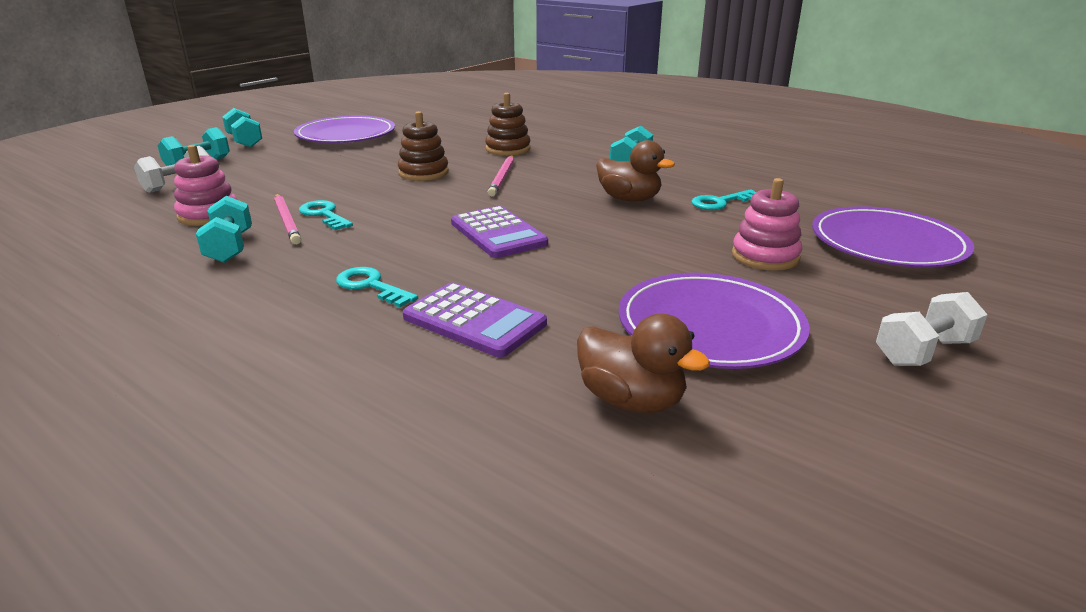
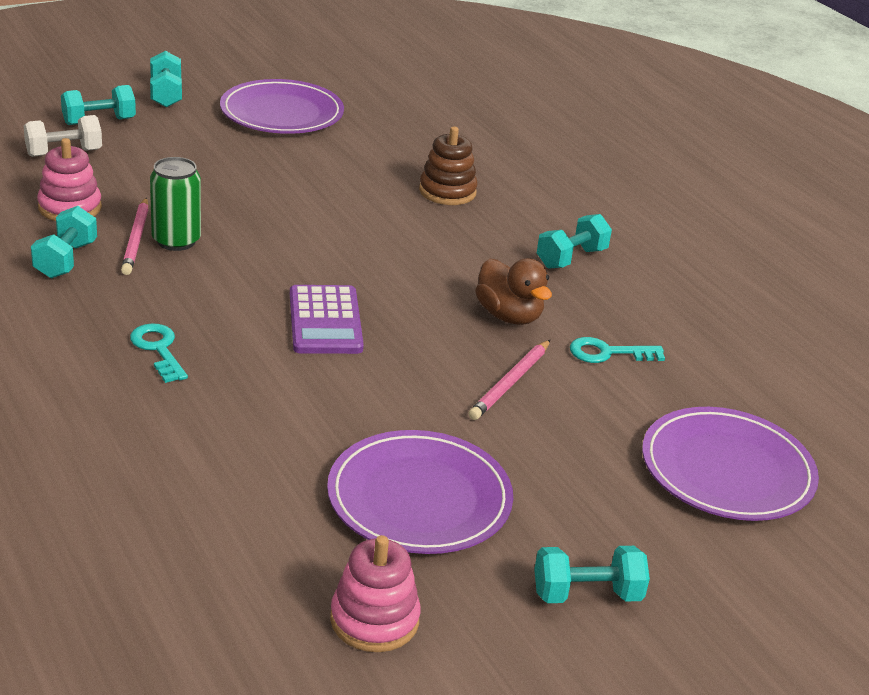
camera: 20 degrees right, 5 degrees up
turquoise key [299,200,353,230] -> green can [150,157,201,251]
brown stacking toy [398,111,449,181] -> none
purple calculator [402,282,547,358] -> none
pink pencil [488,155,514,196] -> pink pencil moved to [468,340,550,420]
brown duck [577,314,710,413] -> none
pink stacking toy [732,178,802,271] -> pink stacking toy moved to [330,535,421,652]
white dumbbell [876,292,988,366] -> turquoise dumbbell [534,546,650,603]

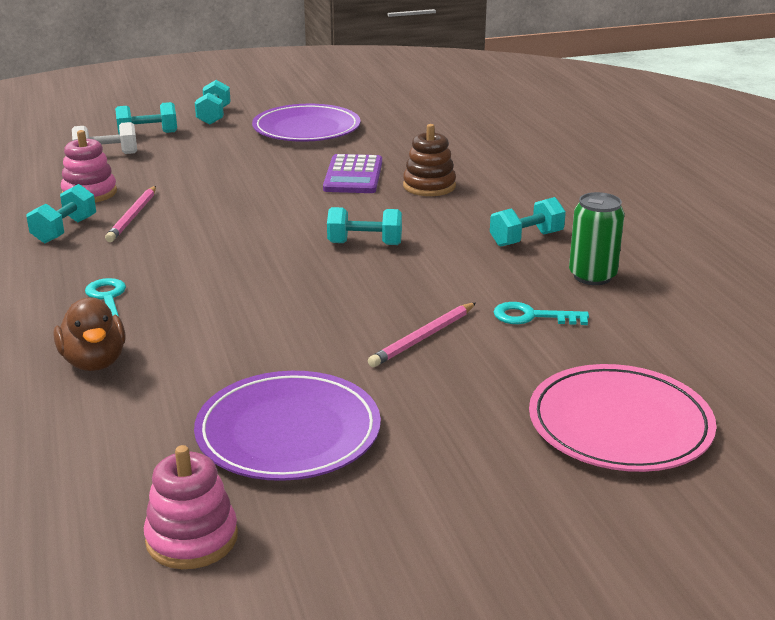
camera: 15 degrees right, 5 degrees down
green can [150,157,201,251] -> green can moved to [569,192,625,285]
purple calculator [290,285,364,354] -> purple calculator moved to [323,154,382,193]
brown duck [475,258,552,325] -> brown duck moved to [54,297,126,371]
turquoise dumbbell [534,546,650,603] -> turquoise dumbbell moved to [327,207,402,245]
purple plate [642,407,819,521] -> pink plate [529,364,716,472]

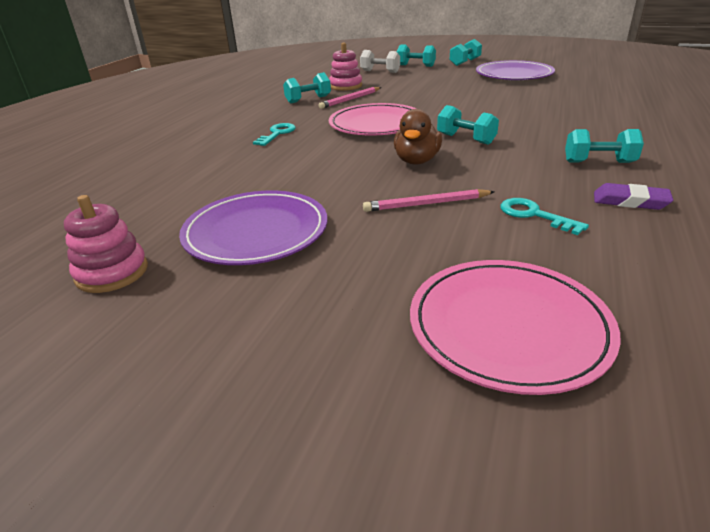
camera: 40 degrees right, 5 degrees up
brown duck [54,297,126,371] -> brown duck moved to [394,109,442,164]
purple calculator [323,154,382,193] -> none
brown stacking toy [403,124,456,196] -> none
green can [569,192,625,285] -> purple eraser [594,183,673,210]
none -> pink plate [329,103,417,135]

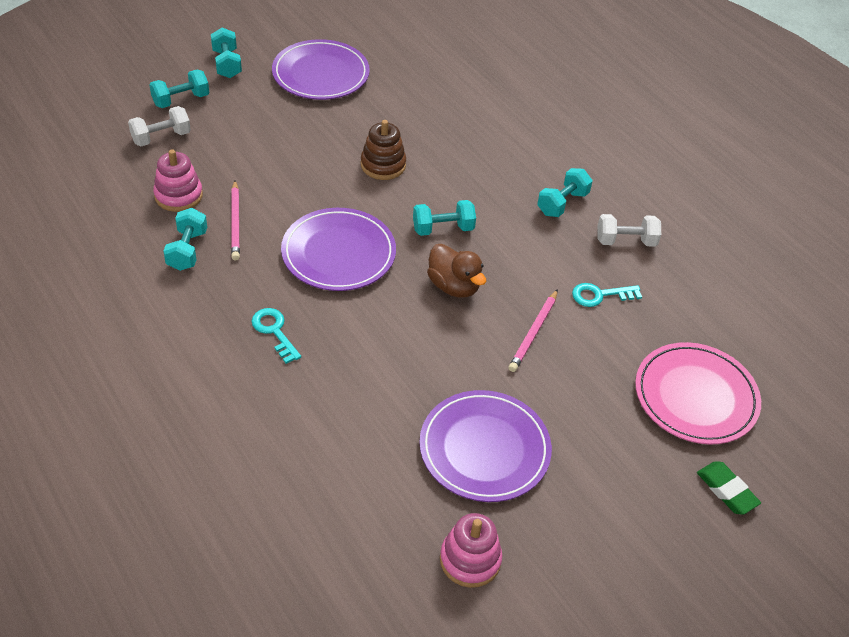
camera: 60 degrees left, 15 degrees up
pink plate [329,103,417,135] -> purple plate [281,208,396,291]
purple eraser [594,183,673,210] -> white dumbbell [597,214,661,247]
none -> brown stacking toy [361,120,406,180]
none -> green eraser [697,461,761,515]

